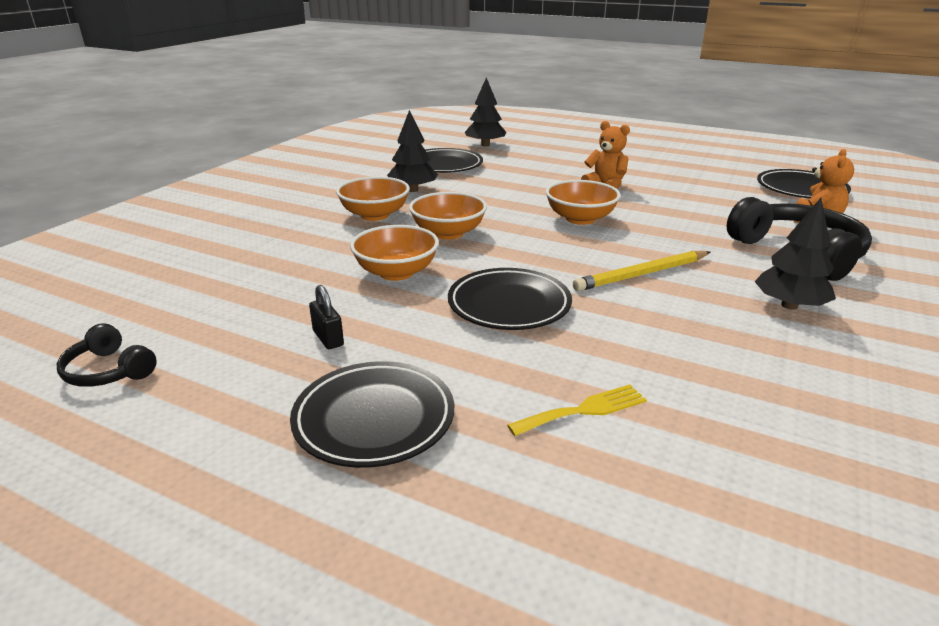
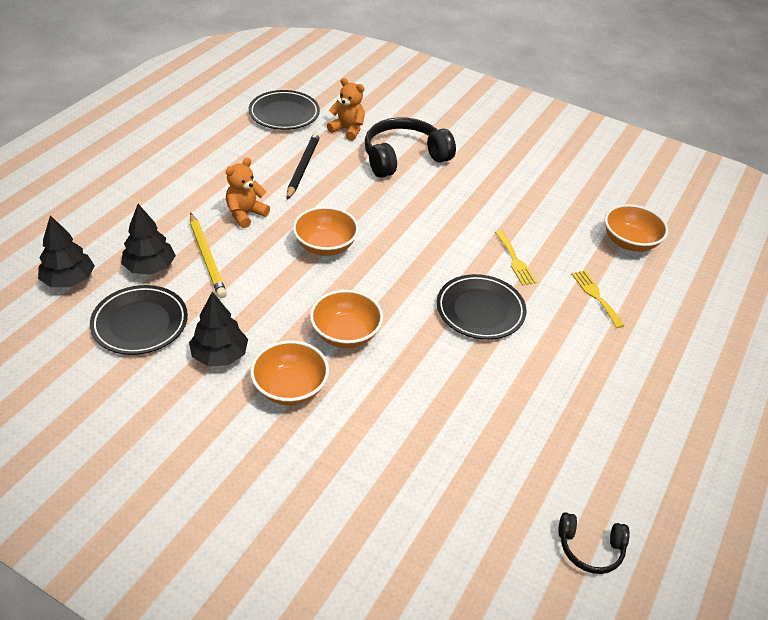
camera: 90 degrees left, 15 degrees up
black headphones [57,323,157,387] -> black headphones turned 60 degrees clockwise [558,512,630,574]
black plate [290,361,454,468] -> none
black padlock [309,285,344,349] -> none
orange bowl [350,225,439,281] -> orange bowl moved to [604,204,668,252]
yellow pencil [573,251,710,291] -> yellow pencil moved to [190,212,227,298]
black tree [754,198,836,310] -> black tree moved to [121,204,176,275]
none -> black pencil [286,132,321,200]
none -> yellow fork [495,230,537,286]

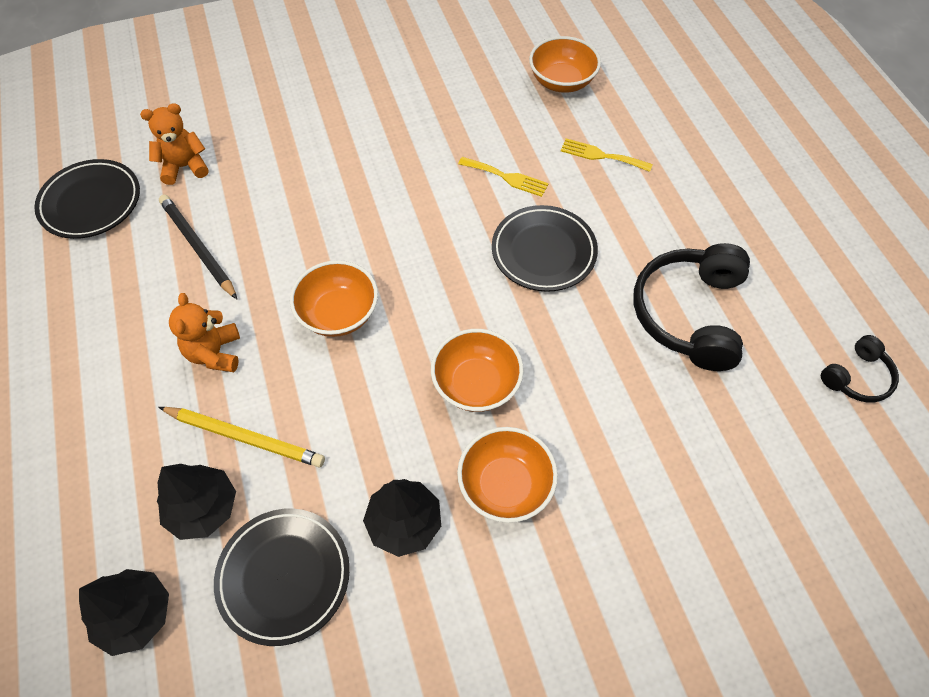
camera: 45 degrees left, 15 degrees up
black headphones [365,117,456,178] -> black headphones moved to [634,243,750,371]

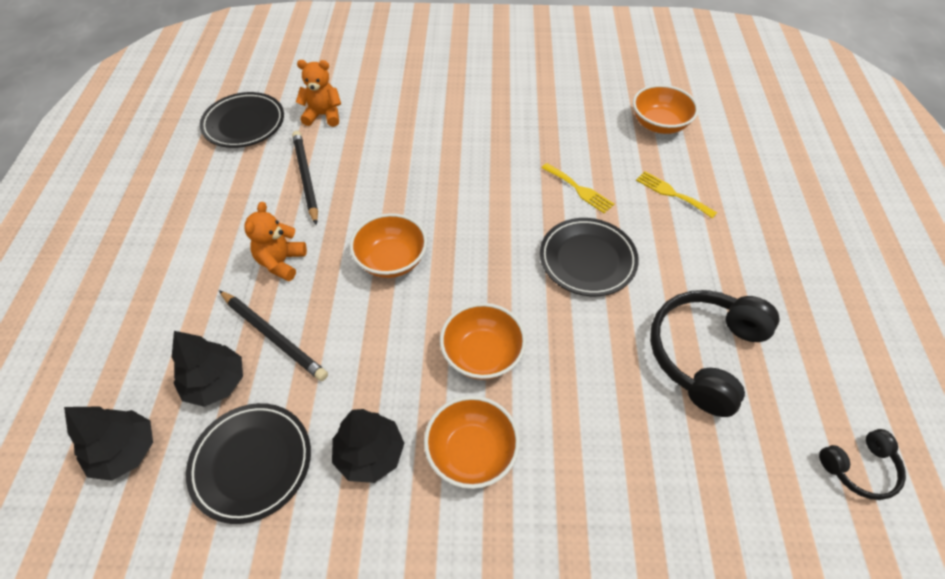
camera: 20 degrees right, 5 degrees down
yellow pencil [159,407,325,468] -> black pencil [219,290,328,381]

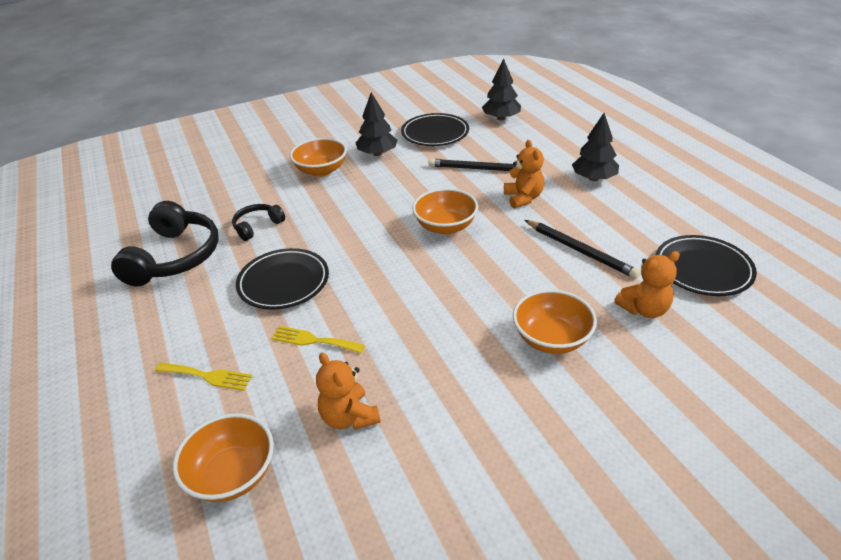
camera: 155 degrees right, 15 degrees down
black tree [172,331,243,407] -> black tree moved to [572,113,619,181]
orange bowl [440,303,526,380] -> orange bowl moved to [513,290,597,354]
black headphones [819,429,906,500] -> black headphones moved to [232,204,285,241]
none -> orange teddy bear [316,352,381,430]

